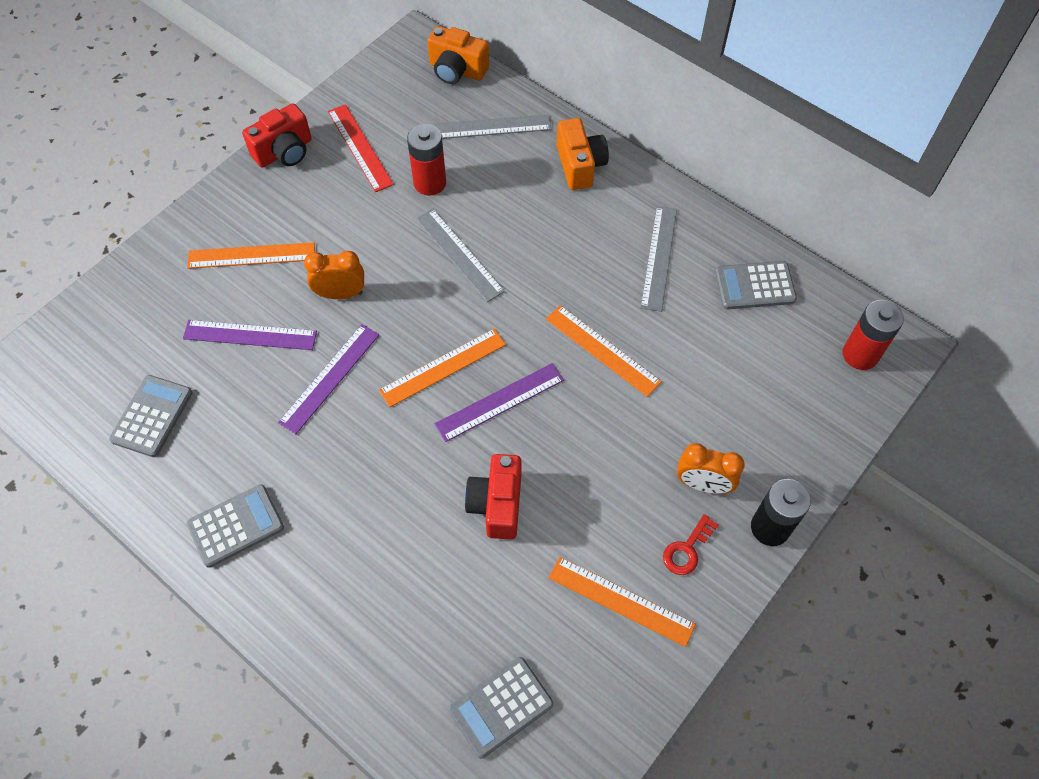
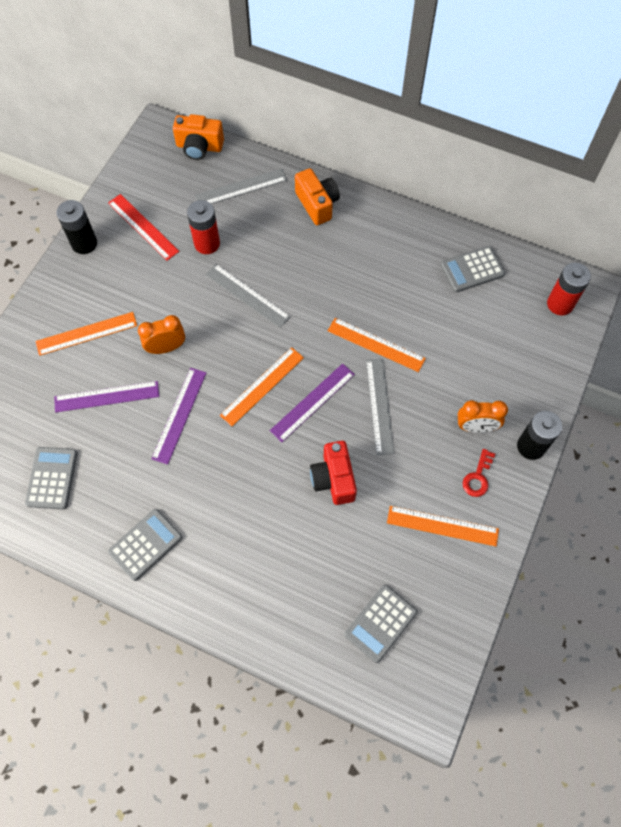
camera: 15 degrees left, 5 degrees up
red camera [242,103,312,167] -> black battery [56,200,97,254]
grey ruler [640,206,677,312] -> grey ruler moved to [366,359,395,455]

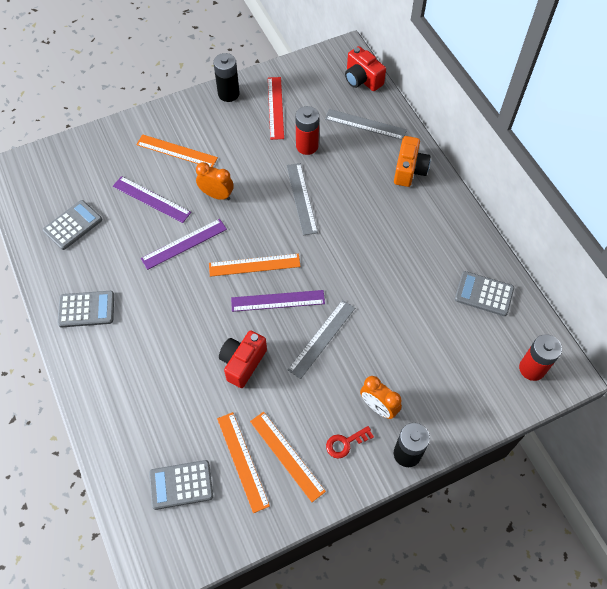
camera: 40 degrees right, 5 degrees down
orange camera [173,114,224,160] -> red camera [345,46,386,91]
orange ruler [328,318,426,372] -> orange ruler moved to [217,412,270,513]

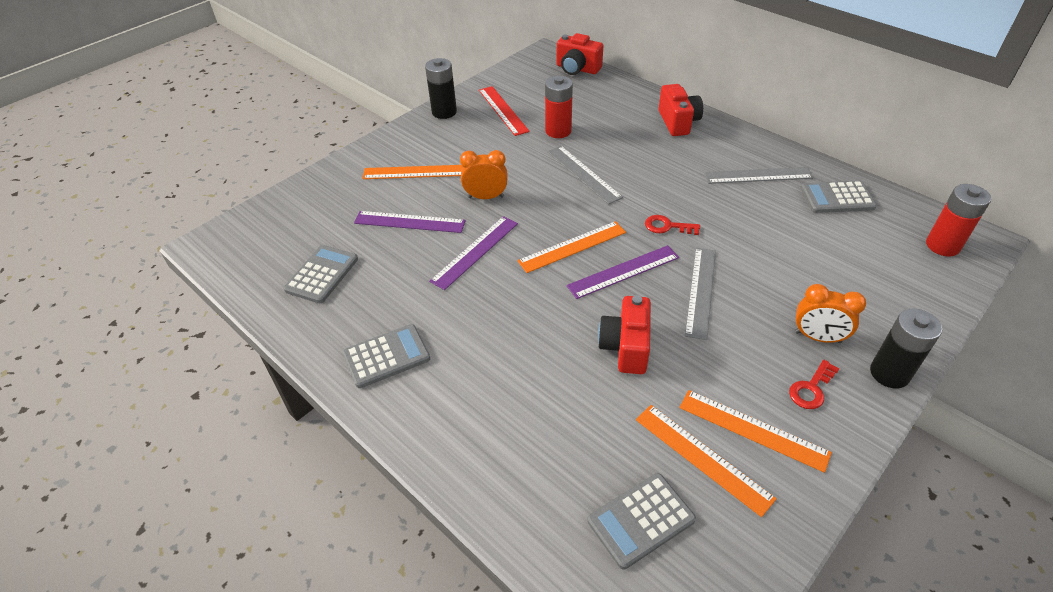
camera: 20 degrees left, 15 degrees down
grey ruler [325,109,407,140] -> grey ruler moved to [704,167,813,184]
orange camera [394,136,431,187] -> red camera [659,84,703,136]
none -> red key [645,215,700,235]

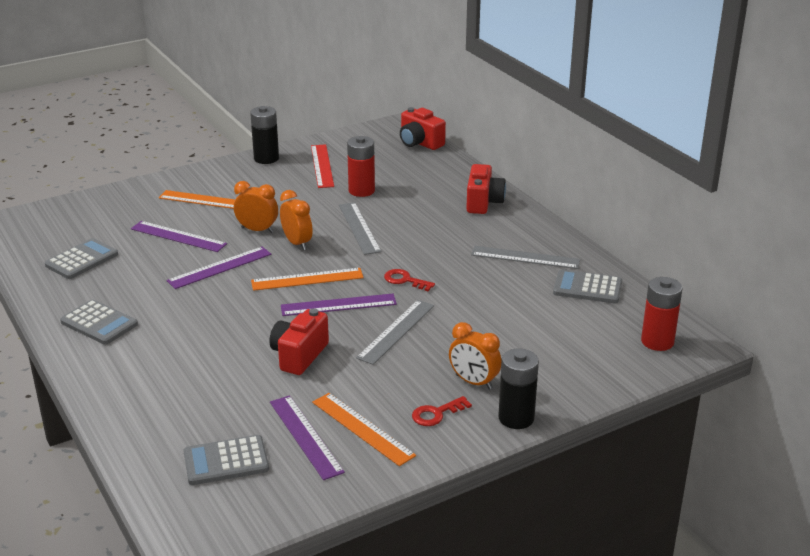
camera: 15 degrees right, 15 degrees down
grey calculator [343,324,430,388] -> grey calculator turned 45 degrees clockwise [60,300,138,345]
orange ruler [636,405,777,517] -> purple ruler [270,395,345,480]
none -> orange clock [280,190,313,250]

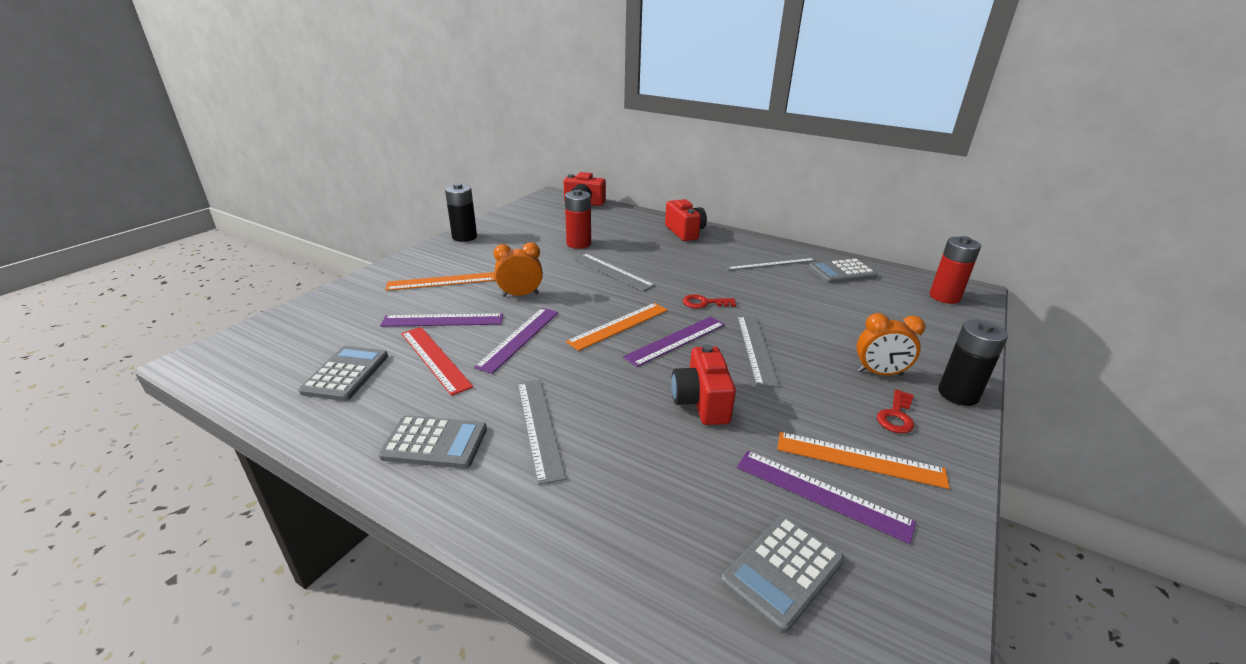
camera: 30 degrees left, 0 degrees up
orange clock [280,190,313,250] -> none
red ruler [311,144,334,188] -> red ruler moved to [401,327,473,396]
none -> grey ruler [518,380,566,485]

